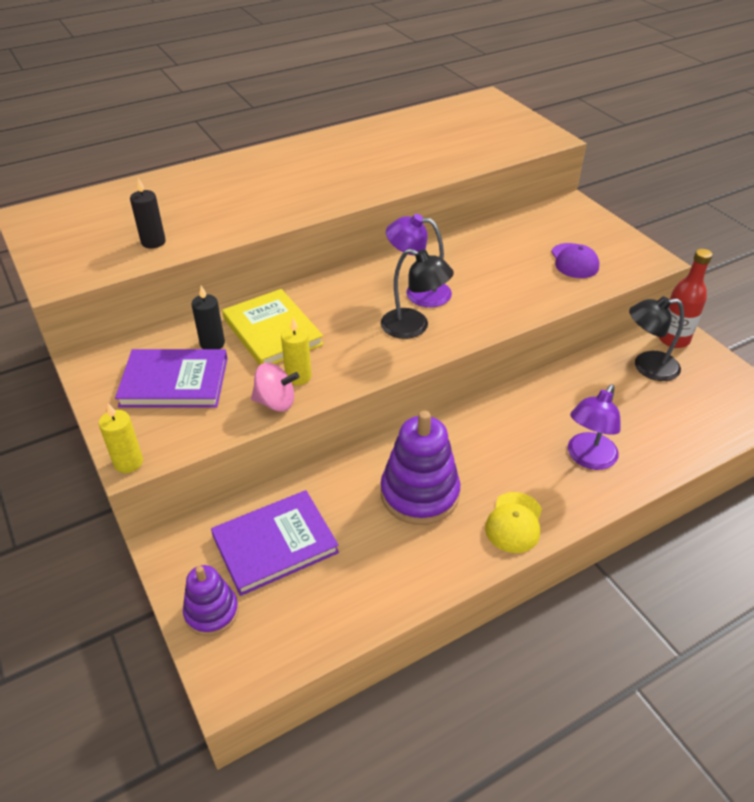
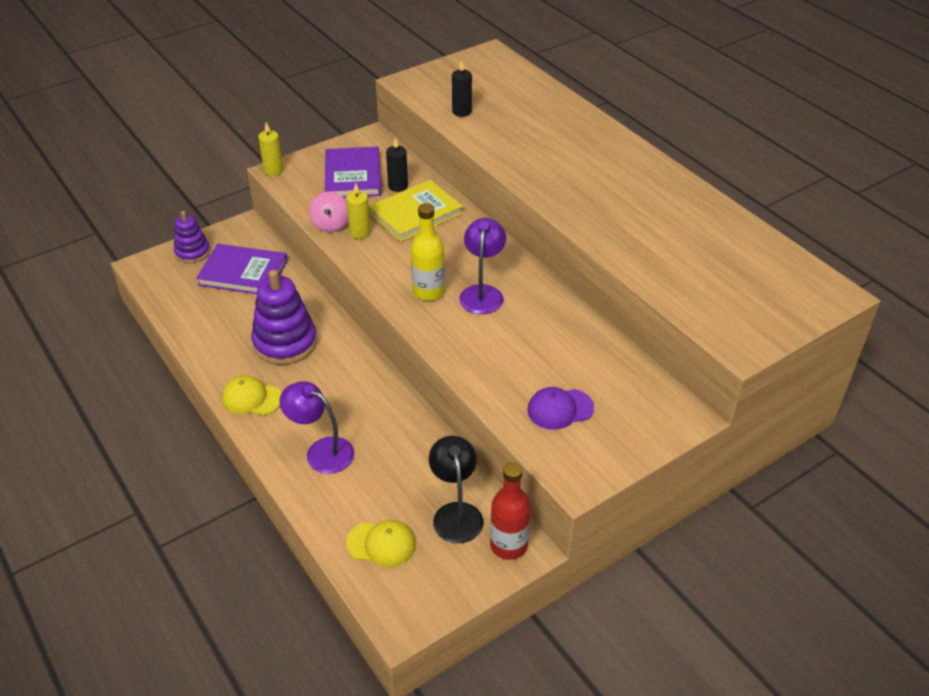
camera: 85 degrees right, 0 degrees up
purple book [211,490,339,596] -> purple book turned 45 degrees counterclockwise [196,244,288,294]
black lamp [381,249,454,339] -> yellow bottle [411,203,445,301]
none -> yellow cap [346,520,416,567]

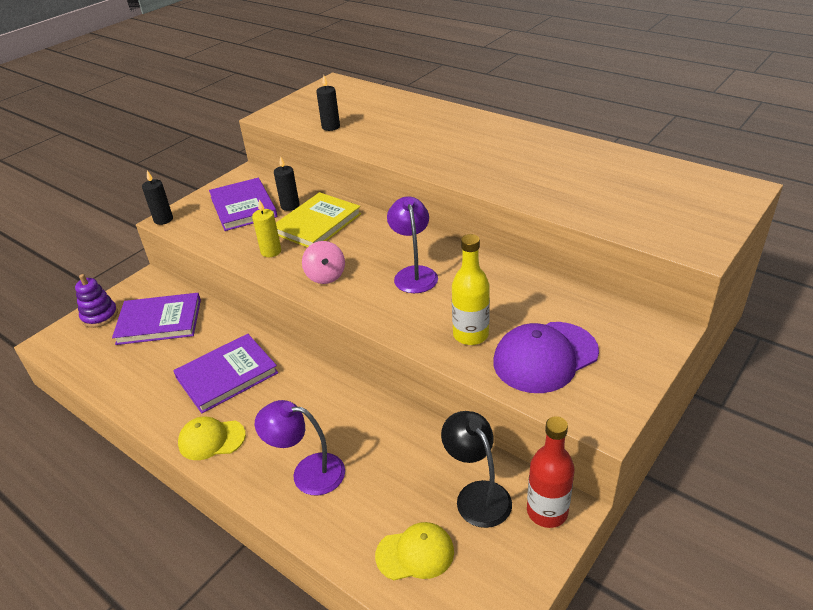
camera: 15 degrees left, 5 degrees down
purple stacking toy [251,270,317,365] -> purple book [173,334,278,413]
yellow candle [258,122,283,176] -> black candle [142,171,173,225]
pink spinning top [309,192,348,232] -> pink spinning top moved to [302,241,345,284]
yellow bottle [411,203,445,301] -> yellow bottle moved to [452,234,490,345]
purple cap [527,387,594,430] -> purple cap [493,322,599,393], size x1.60

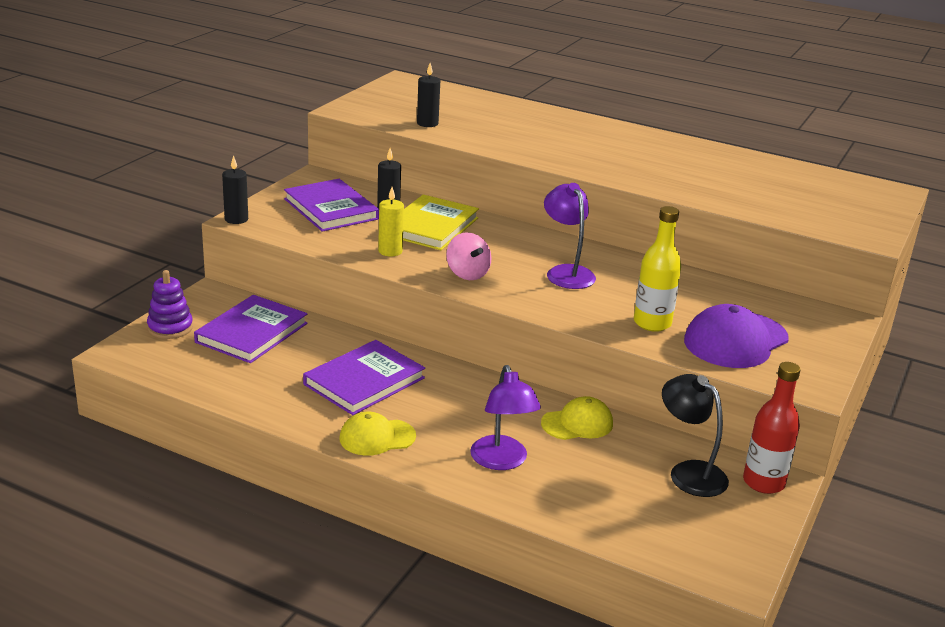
camera: 15 degrees left, 10 degrees down
purple book [112,293,201,345] -> purple book turned 45 degrees counterclockwise [194,295,308,363]
purple lamp [255,400,345,495] -> purple lamp turned 105 degrees counterclockwise [470,365,541,470]
yellow cap [375,522,454,580] -> yellow cap moved to [541,396,613,440]

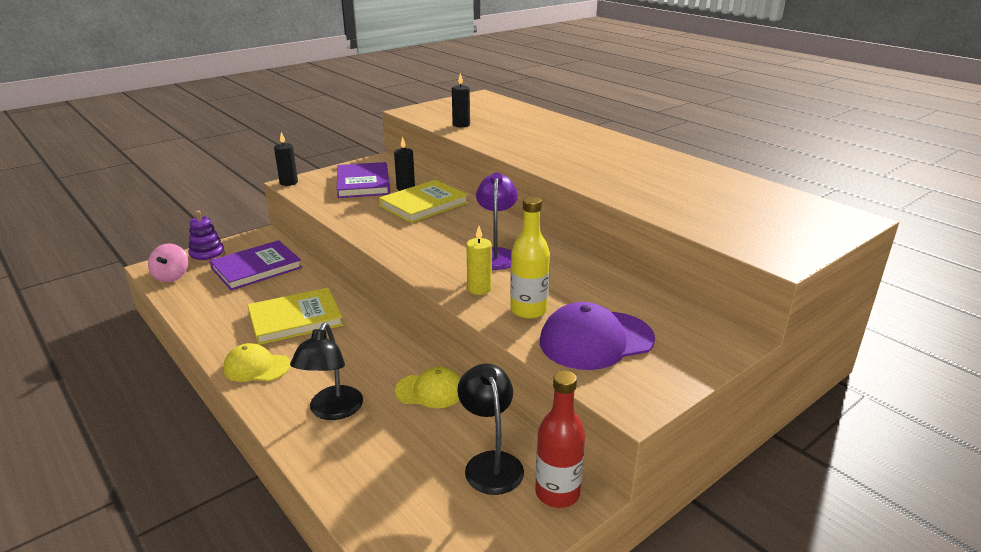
camera: 25 degrees right, 0 degrees up
purple book [303,340,425,415] -> yellow book [248,288,343,345]
yellow candle [378,187,404,256] -> yellow candle moved to [466,226,492,295]
pink spinning top [446,232,491,280] -> pink spinning top moved to [148,243,188,282]
purple lamp [470,365,541,470] -> black lamp [290,323,363,420]

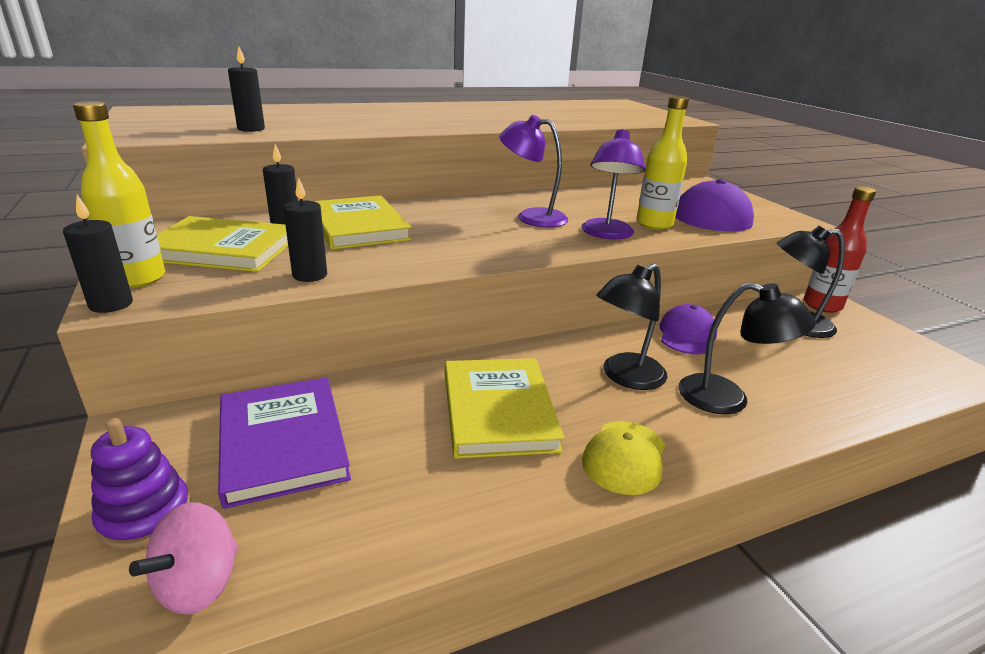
camera: 75 degrees left, 0 degrees up
pink spinning top [148,243,188,282] -> pink spinning top turned 105 degrees clockwise [129,502,239,615]
purple book [337,162,390,198] -> yellow book [157,216,288,272]
yellow cap [395,367,460,408] -> purple cap [660,304,717,354]
yellow candle [466,226,492,295] -> purple lamp [581,129,646,239]
none -> yellow bottle [73,101,166,288]
none -> black candle [283,177,327,282]
none -> black lamp [596,263,668,390]

